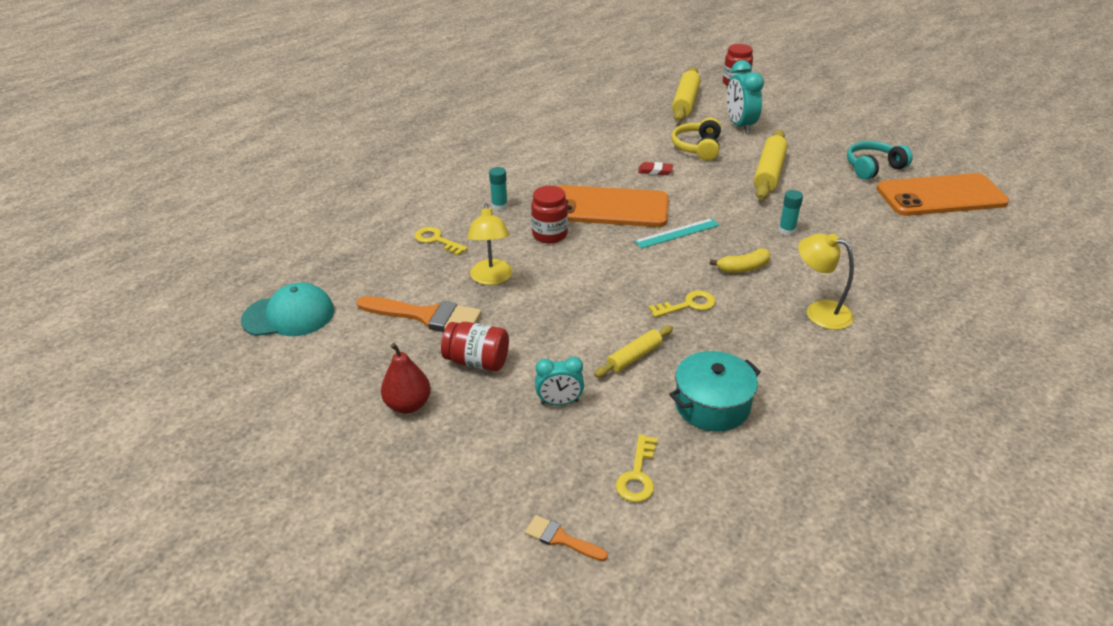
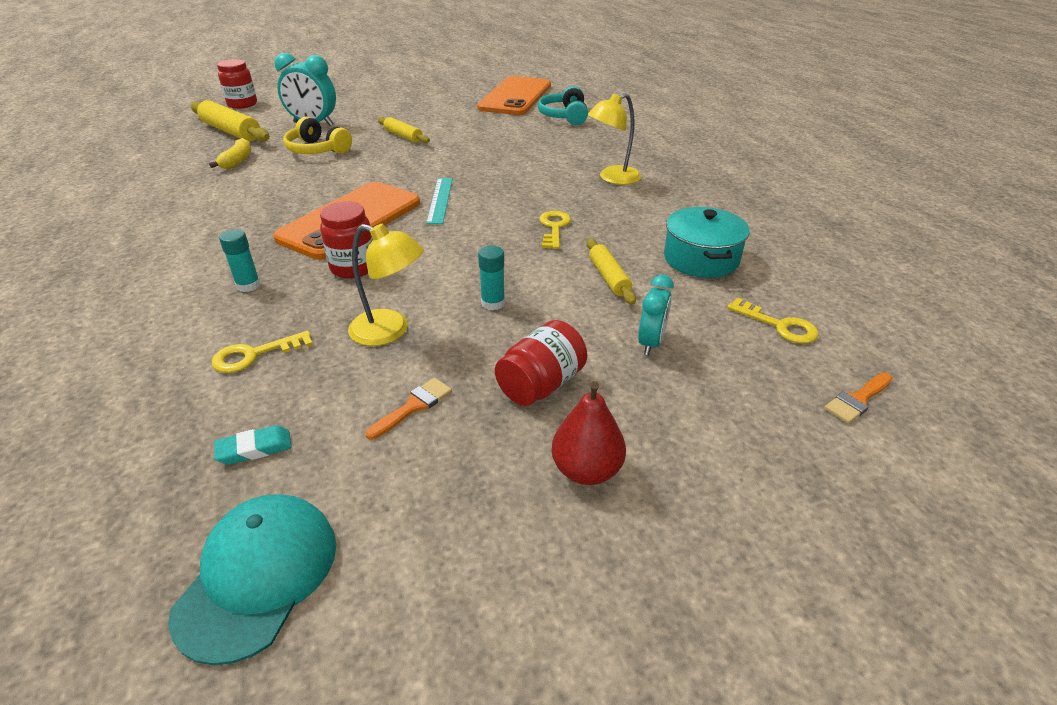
camera: 65 degrees left, 0 degrees up
orange brush [357,296,482,332] -> orange brush [366,378,452,440], size x0.50
red eraser [638,162,673,175] -> none
yellow banana [710,248,771,273] -> yellow banana moved to [209,138,251,169]
yellow rolling pin [754,130,788,200] -> yellow rolling pin [377,117,430,143], size x0.59
turquoise glue stick [779,190,803,235] -> turquoise glue stick moved to [478,245,505,310]
turquoise headphones [847,141,913,180] -> turquoise headphones moved to [538,86,588,125]
none -> turquoise eraser [214,425,292,465]

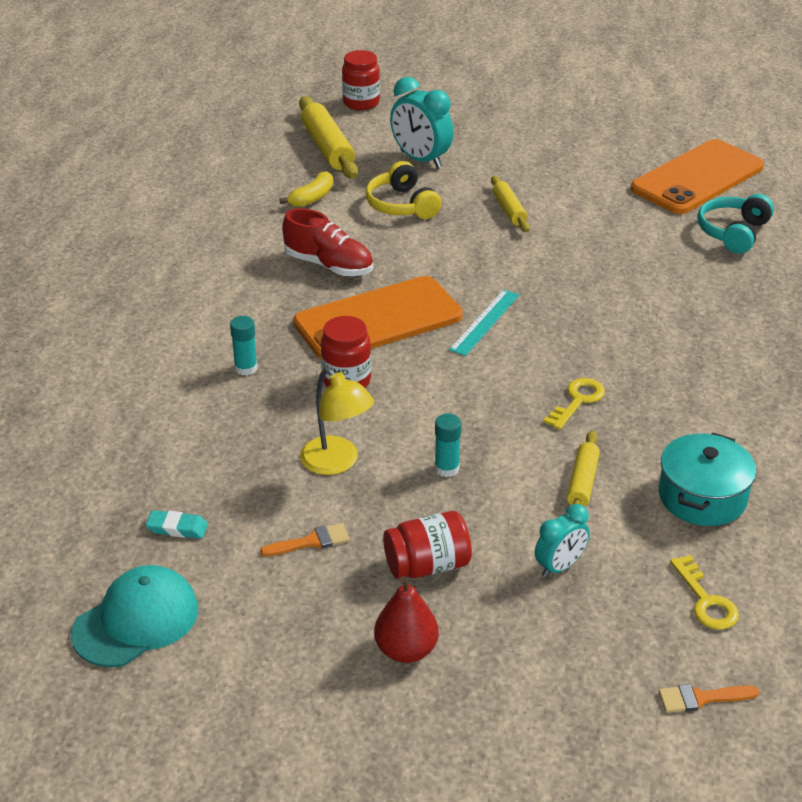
camera: 30 degrees right, 0 degrees up
yellow key [212,331,313,373] -> none
yellow lamp [588,93,641,185] -> none
none -> red shoe [282,208,373,276]

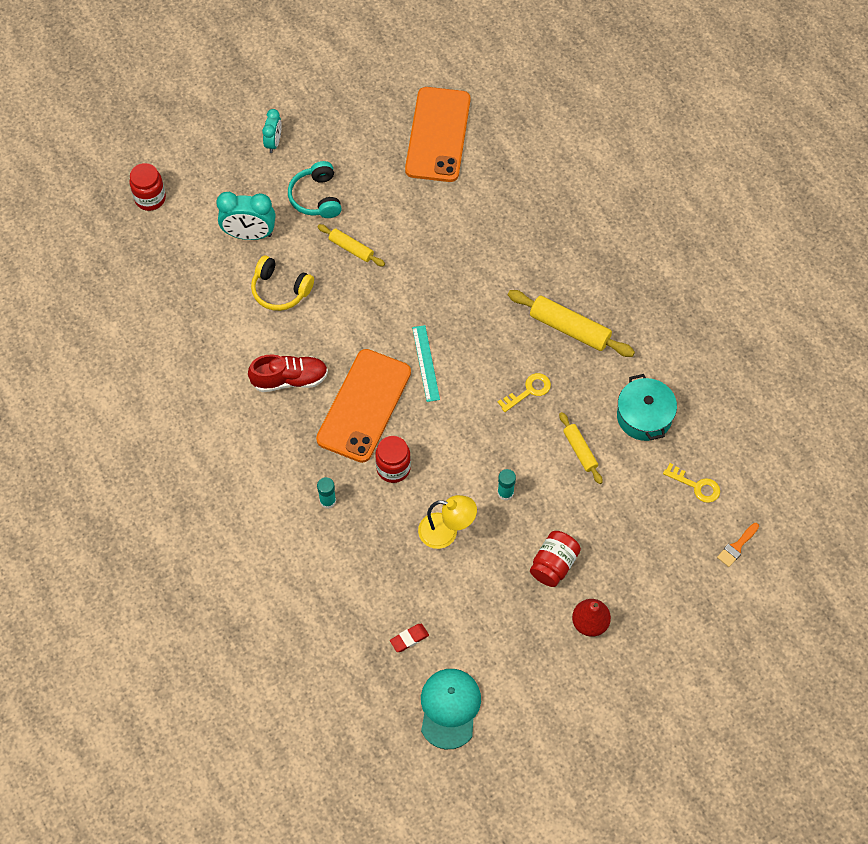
camera: 40 degrees left, 25 degrees up
turquoise eraser [146,510,208,539] -> red eraser [390,624,429,652]
orange brush [260,523,350,557] -> none
yellow banana [279,171,333,207] -> none
yellow rolling pin [299,96,358,179] -> yellow rolling pin moved to [508,290,635,357]
turquoise clock [535,504,590,577] -> turquoise clock moved to [262,109,282,153]
yellow key [543,378,605,430] -> yellow key turned 60 degrees clockwise [497,373,551,412]
turquoise headphones [697,194,774,254] -> turquoise headphones moved to [288,161,342,218]

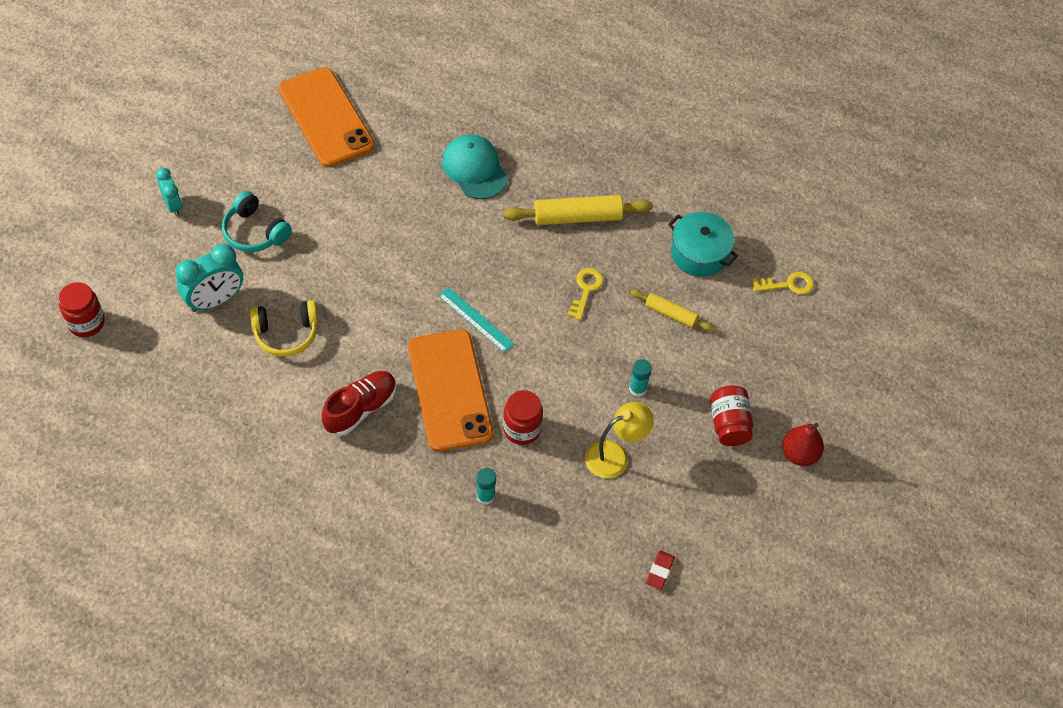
camera: 40 degrees left, 5 degrees down
yellow rolling pin [318,224,385,266] -> none
turquoise cap [421,669,481,749] -> turquoise cap moved to [442,134,508,199]
orange brush [717,523,759,567] -> none

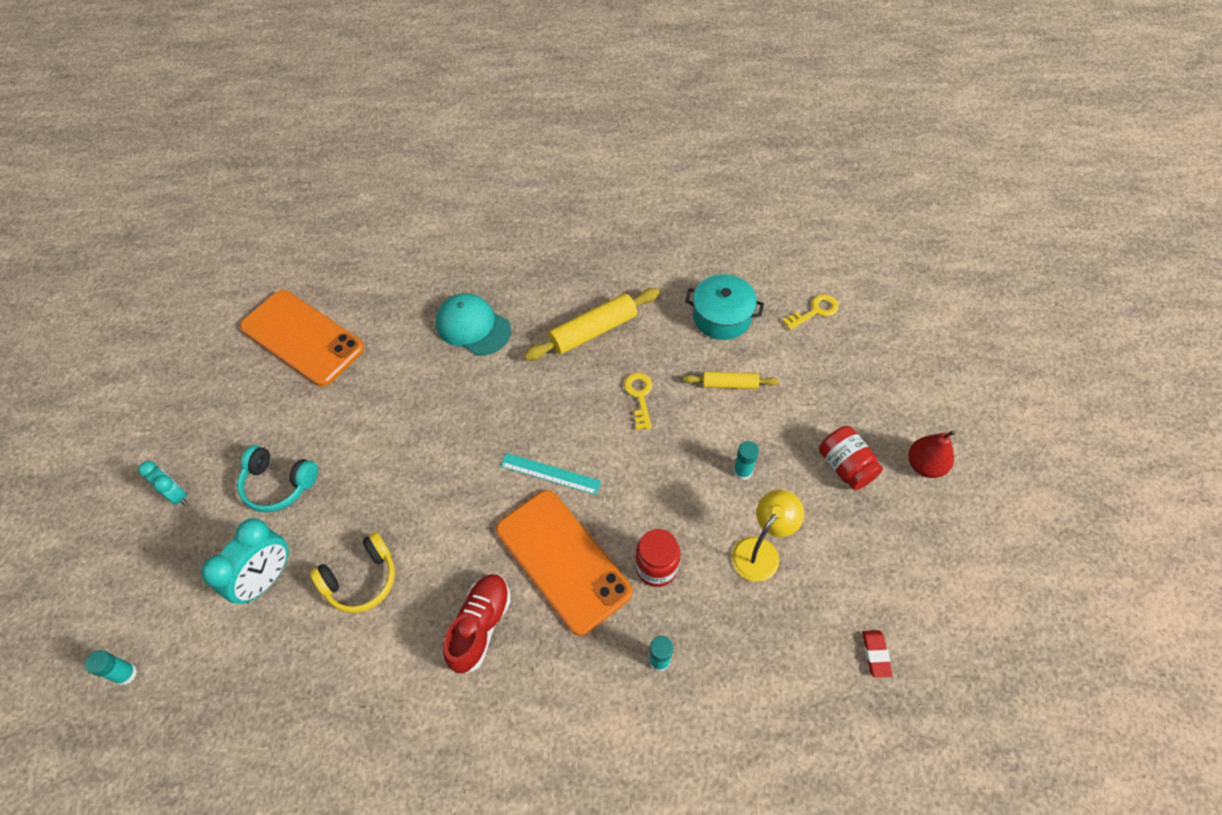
camera: 20 degrees left, 0 degrees up
red jar [59,282,105,337] -> turquoise glue stick [85,650,137,685]

